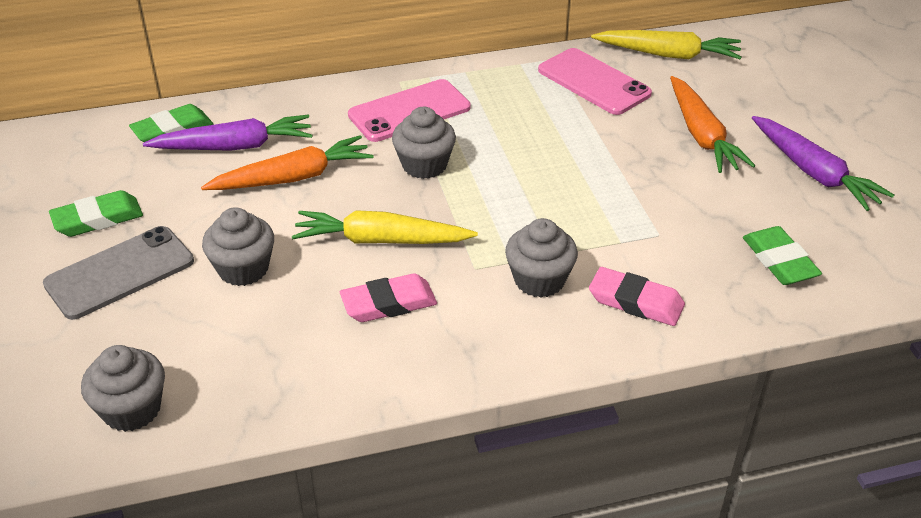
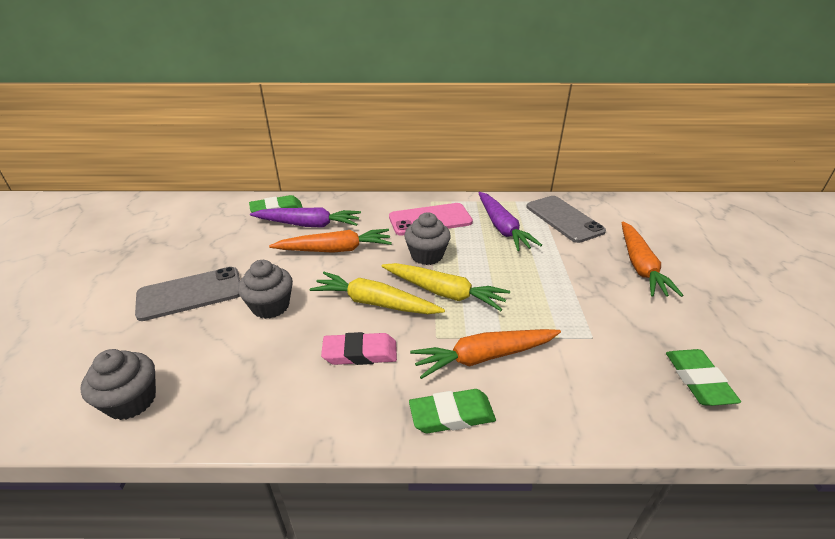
camera: 15 degrees right, 5 degrees down
green eraser [49,190,143,237] -> green eraser moved to [409,389,496,433]
grey cupcake [505,218,578,298] -> orange carrot [410,329,561,379]
pink phone [538,48,652,115] -> grey phone [527,196,606,243]
pink eraser [589,267,685,326] -> none
yellow carrot [591,30,742,59] -> yellow carrot moved to [381,263,510,311]
purple carrot [752,116,894,211] -> purple carrot moved to [478,192,542,251]

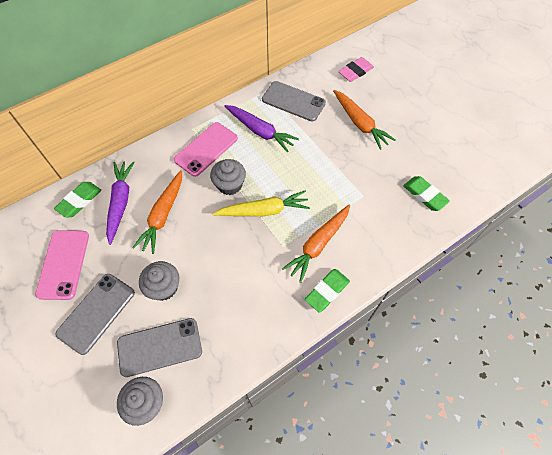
camera: 35 degrees left, 25 degrees up
purple carrot [250,207,361,228] -> purple carrot turned 60 degrees counterclockwise [106,161,135,245]
orange carrot [269,229,392,253] -> orange carrot turned 150 degrees clockwise [132,170,182,254]
yellow carrot [310,272,445,314] -> none
pink eraser [321,332,397,365] -> pink eraser moved to [338,57,374,82]
none -> pink phone [35,230,89,300]
none -> grey phone [117,318,202,377]

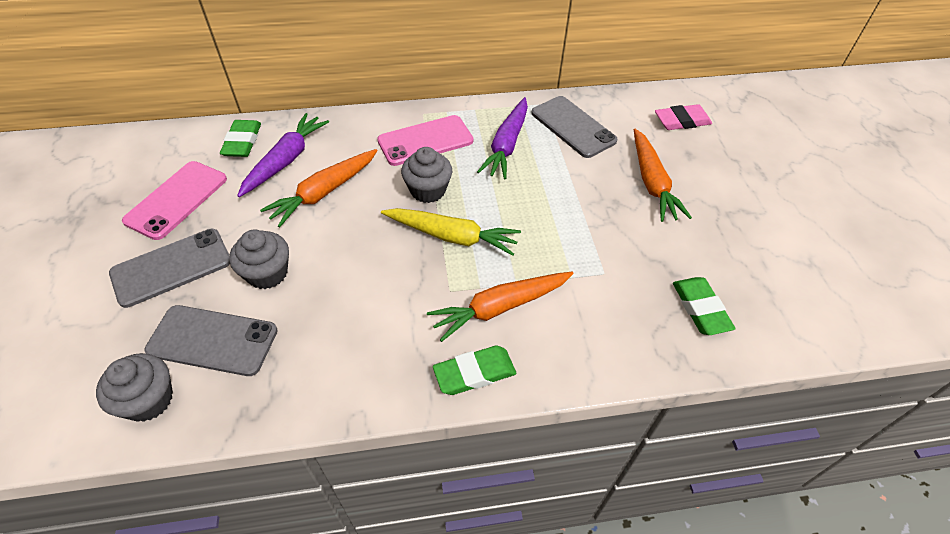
camera: 25 degrees right, 10 degrees down
green eraser [54,182,101,218] -> green eraser turned 60 degrees counterclockwise [220,120,261,157]
purple carrot [224,105,299,152] -> purple carrot turned 45 degrees clockwise [477,97,528,179]

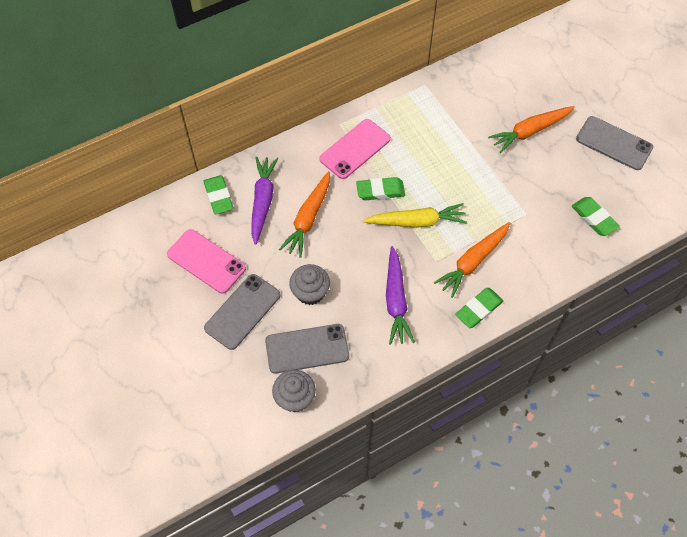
camera: 20 degrees left, 10 degrees up
pink phone [122,161,227,240] -> pink phone turned 60 degrees counterclockwise [167,229,246,294]
grey cupcake [401,147,452,203] -> green eraser [356,177,405,200]
purple carrot [477,97,528,179] -> purple carrot moved to [386,246,415,345]
grey phone [531,96,618,158] -> grey phone moved to [576,116,653,170]
orange carrot [634,129,692,222] -> orange carrot turned 90 degrees clockwise [488,106,575,153]
pink eraser [655,104,712,130] -> none

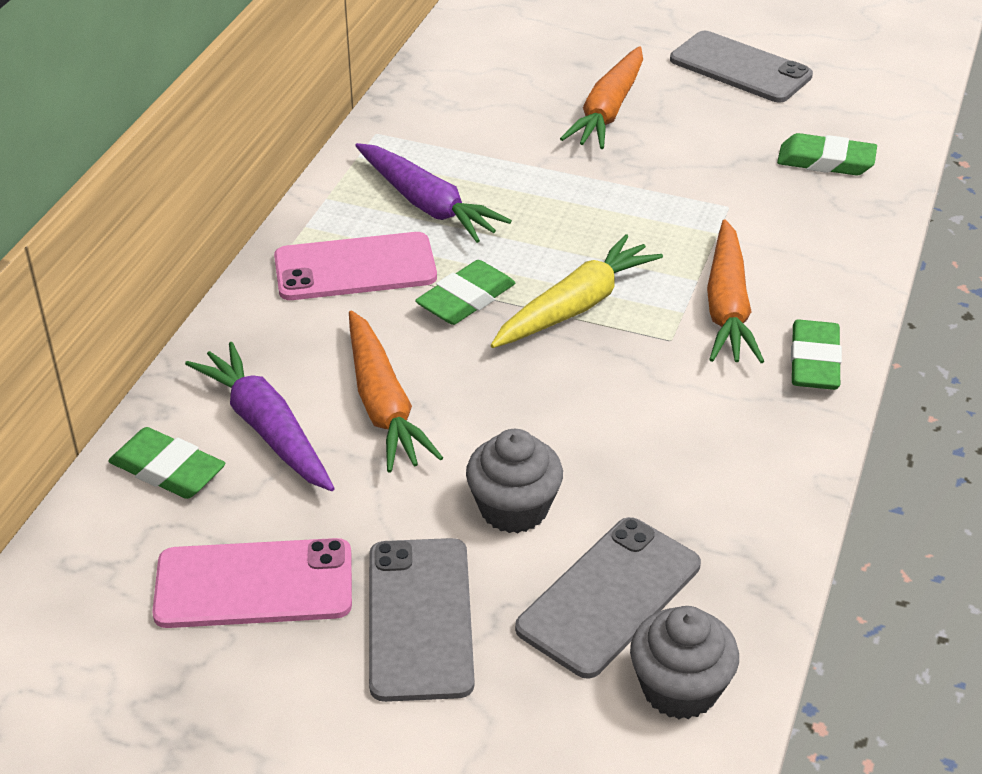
camera: 40 degrees left, 20 degrees down
pink phone [319,119,391,179] -> pink phone turned 75 degrees clockwise [274,232,437,300]
purple carrot [386,246,415,345] -> purple carrot moved to [355,143,512,243]
grey phone [576,116,653,170] -> grey phone turned 45 degrees clockwise [670,31,813,102]

